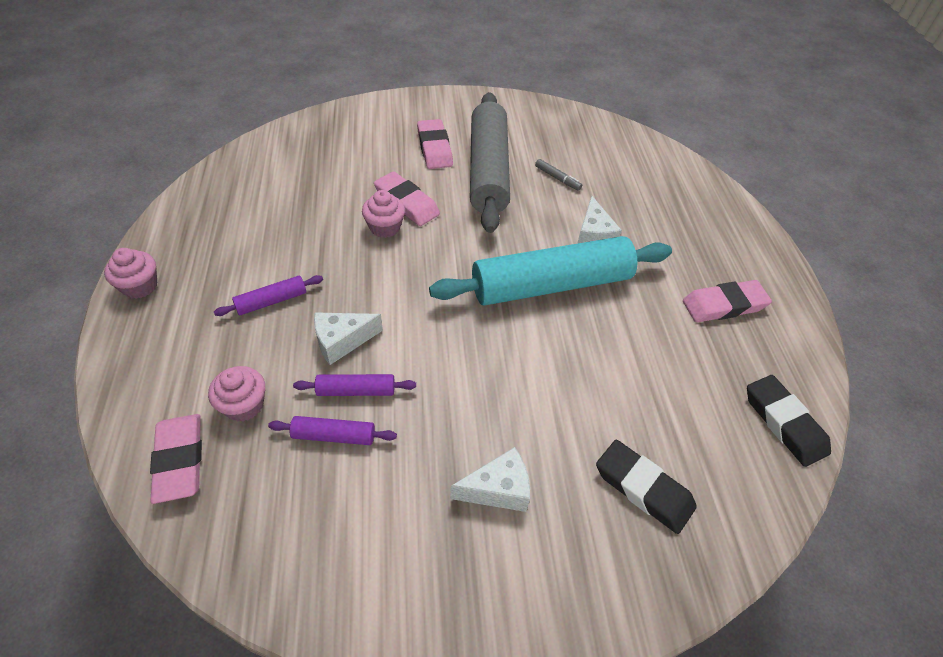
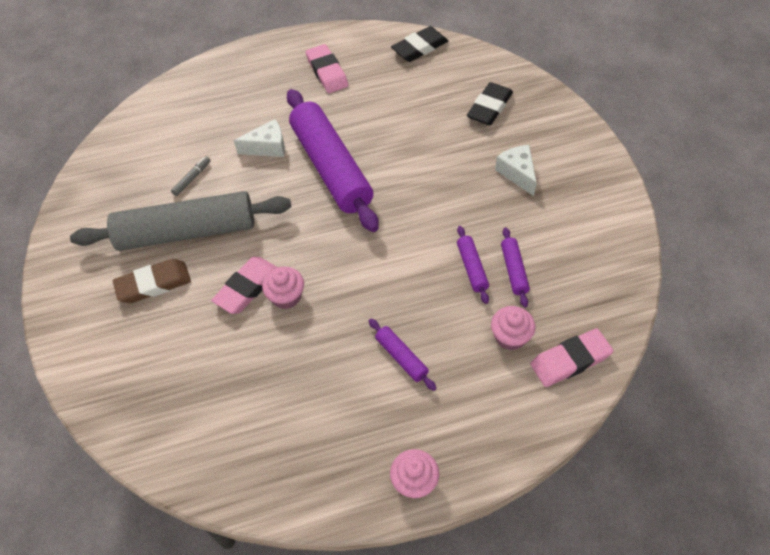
camera: 95 degrees left, 5 degrees up
white cheese [314,312,383,365] -> none
pink eraser [417,119,453,169] -> brown eraser [113,259,191,303]
turquoise rolling pin [429,236,672,306] -> purple rolling pin [287,89,379,232]

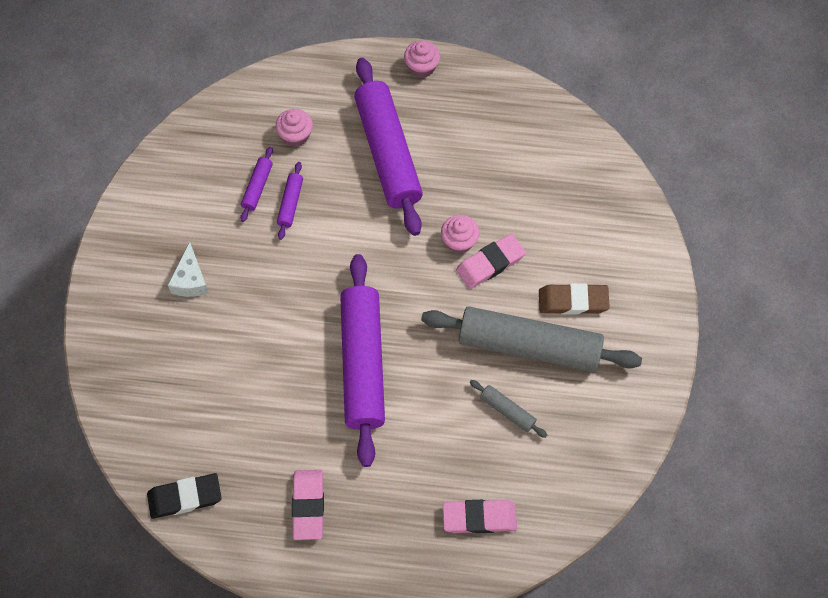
camera: 160 degrees left, 10 degrees up
grey marker [171,156,210,196] -> grey rolling pin [470,380,547,438]
white cheese [234,119,285,157] -> none
purple rolling pin [369,319,437,391] -> purple rolling pin [354,58,423,236], size x2.40
black eraser [467,82,513,125] -> none
pink eraser [530,328,614,387] -> pink eraser moved to [443,500,517,533]

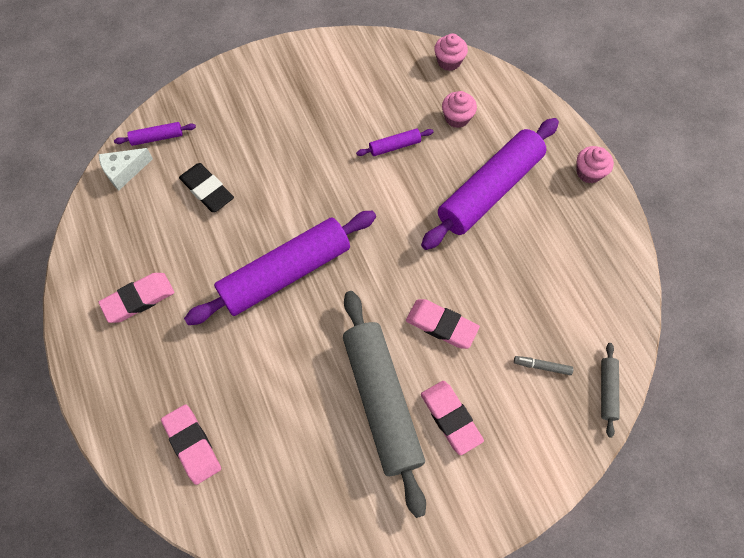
camera: 60 degrees right, 0 degrees up
black eraser [147,473,221,519] -> black eraser moved to [179,163,234,212]
white cheese [168,242,209,297] -> white cheese moved to [99,148,153,190]
purple rolling pin [240,147,273,222] -> purple rolling pin moved to [114,122,196,146]
pink cupcake [441,215,480,254] -> pink cupcake moved to [434,33,468,71]
grey rolling pin [470,380,547,438] -> grey rolling pin moved to [601,343,620,438]
brown eraser [539,283,610,315] -> pink eraser [421,381,484,455]
none -> grey marker [514,356,573,375]

